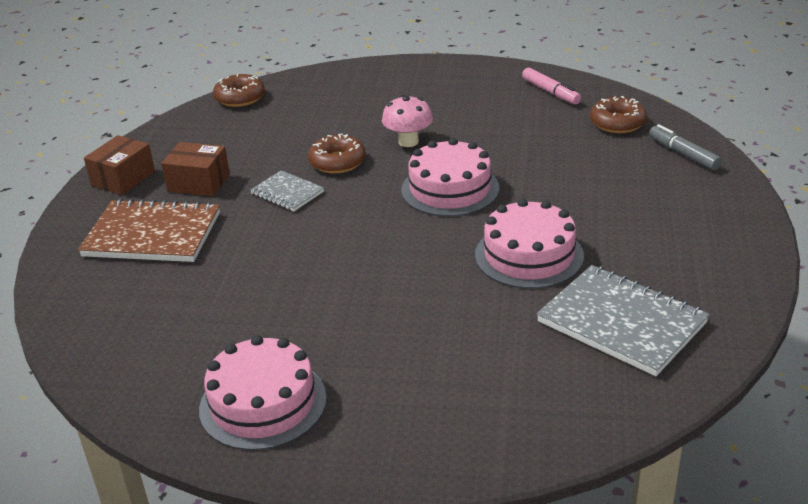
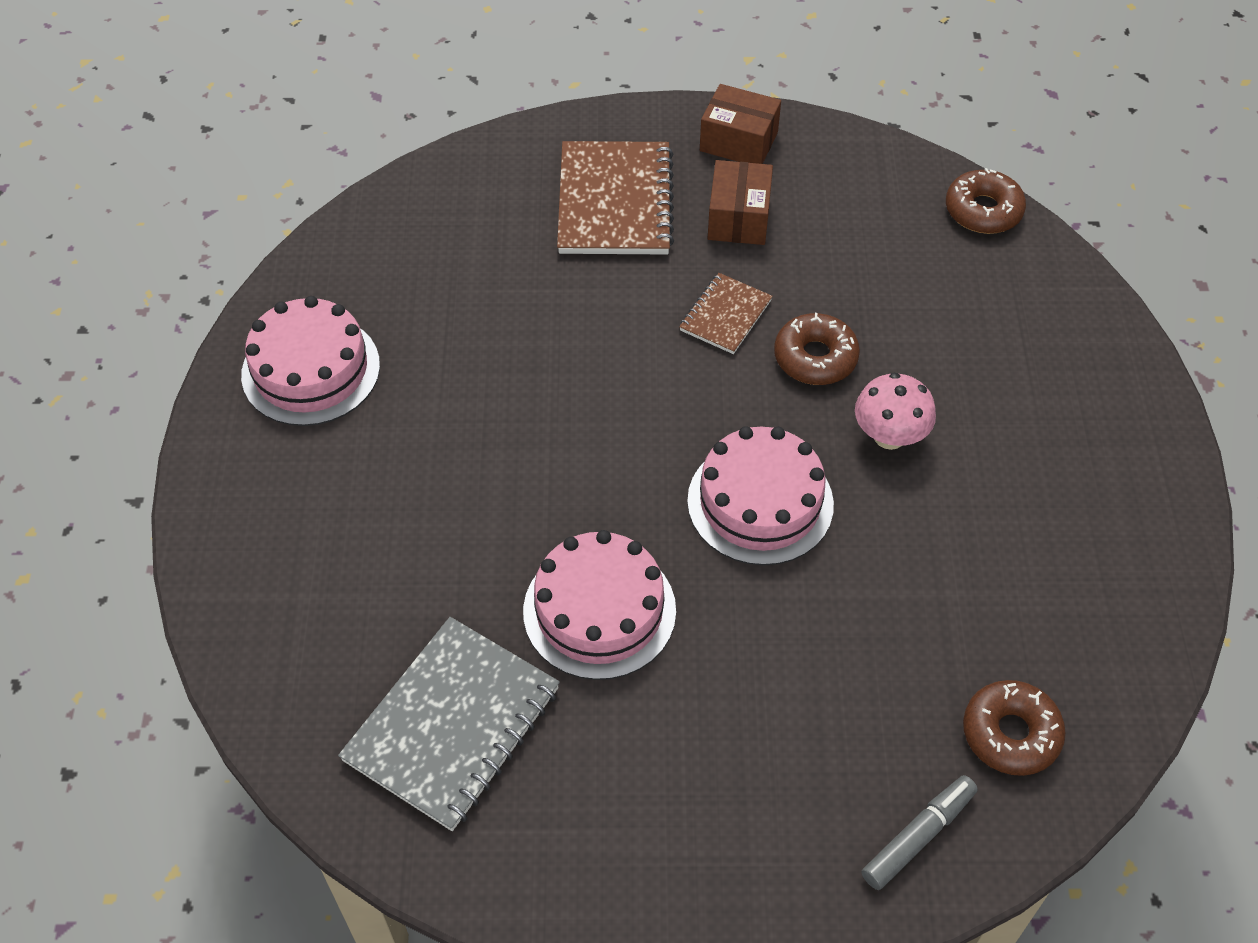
camera: 80 degrees right, 20 degrees up
grey notebook [251,171,324,211] -> brown notebook [679,273,773,354]
pink marker [522,67,581,105] -> none

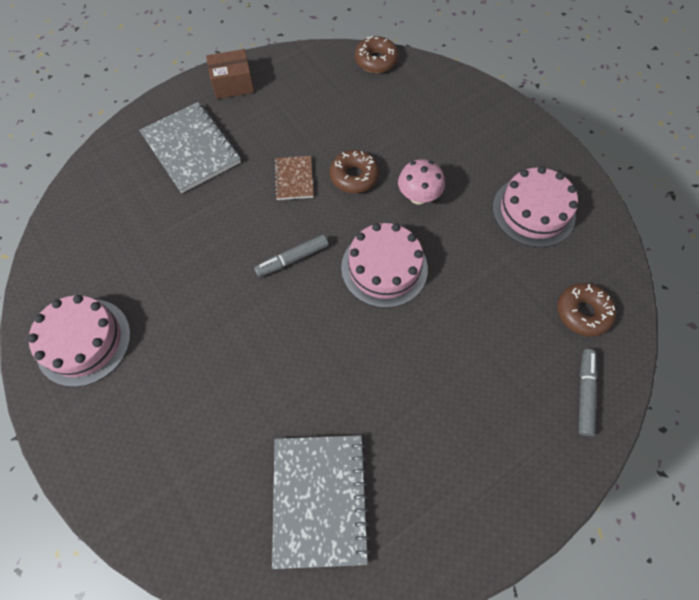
camera: 35 degrees left, 10 degrees up
pink cake [523,530,676,680] -> pink cake moved to [493,166,578,247]
brown notebook [557,141,674,255] -> grey notebook [139,102,241,193]
brown box [708,160,773,245] -> none
none -> grey marker [254,235,329,277]

